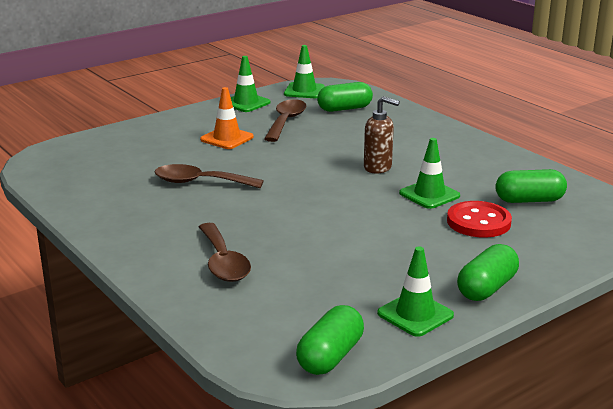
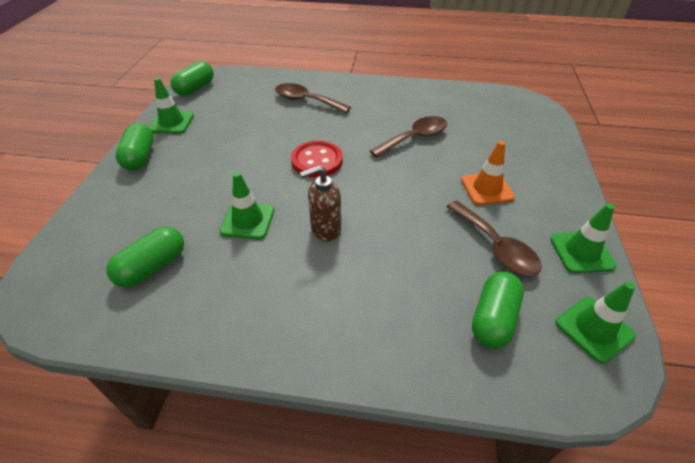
camera: 135 degrees right, 20 degrees up
green capsule [296,305,364,375] -> green capsule turned 45 degrees clockwise [170,61,214,96]
red button [447,201,512,238] -> red button moved to [291,141,343,178]

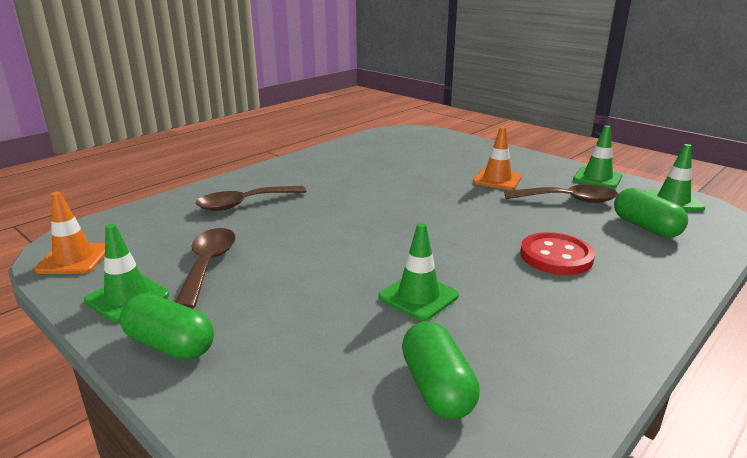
camera: 55 degrees left, 20 degrees down
green capsule [170,61,214,96] -> orange traffic cone [34,192,105,274]
red button [291,141,343,178] -> red button moved to [520,232,595,275]
brown soap dispenser [300,165,341,242] -> none
brown spoon [370,116,447,158] -> brown spoon moved to [176,228,236,309]

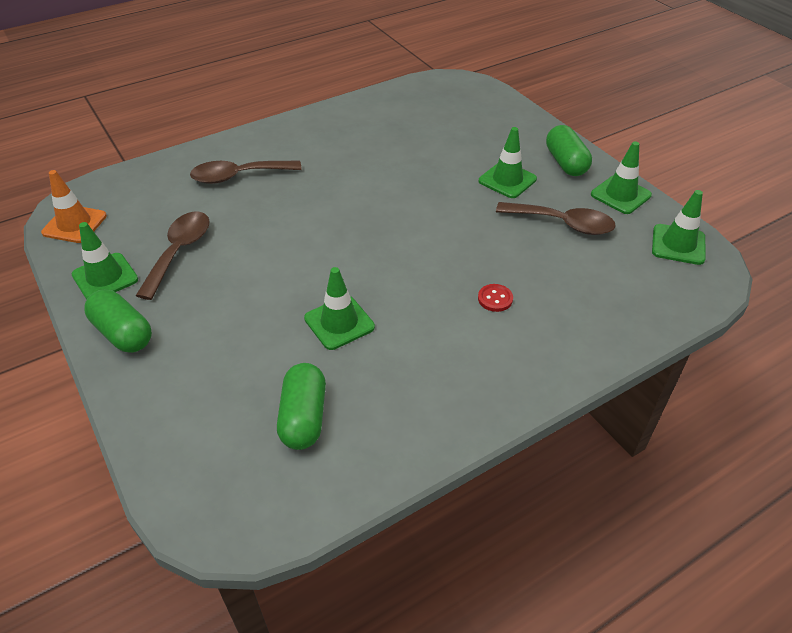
camera: 15 degrees right, 20 degrees up
orange traffic cone [473,127,522,190] -> green traffic cone [479,127,537,198]
red button [520,232,595,275] -> red button [478,284,513,312], size x0.50
green capsule [614,188,688,238] -> green capsule moved to [546,125,592,176]

